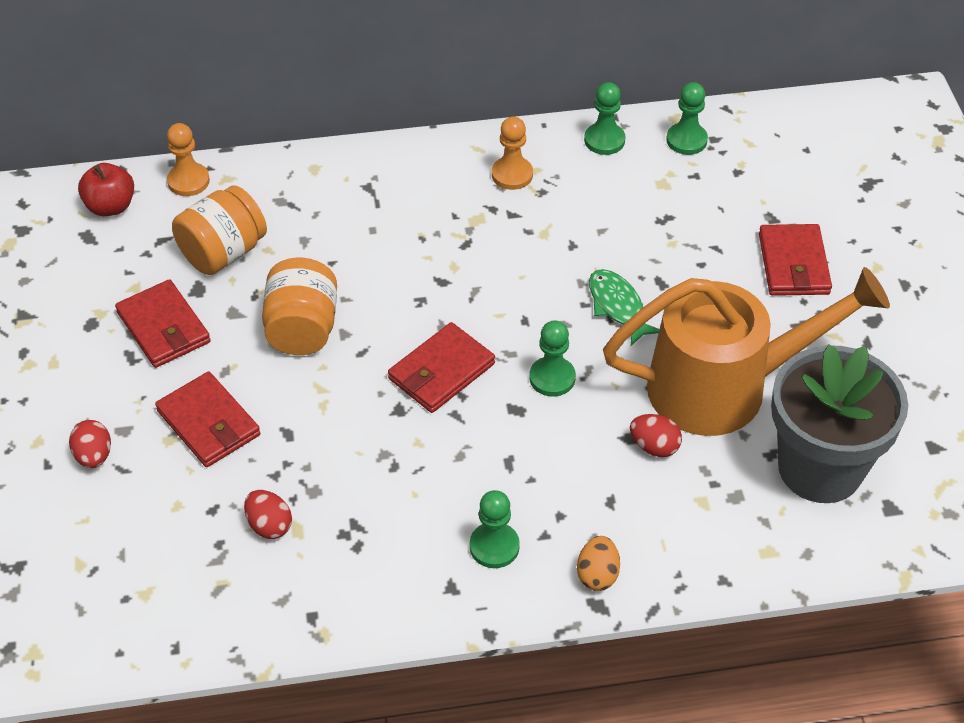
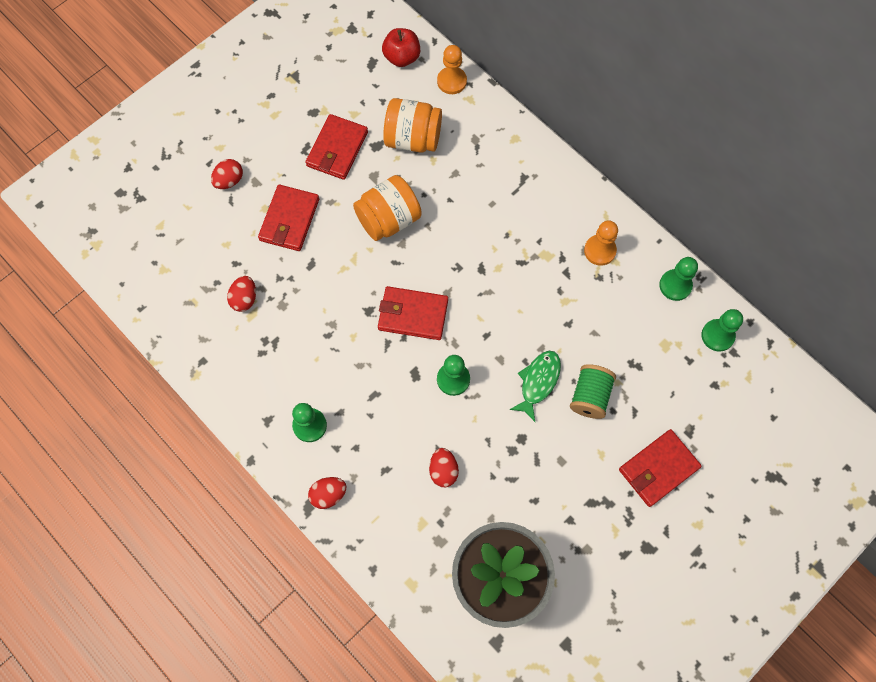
camera: 55 degrees right, 20 degrees up
orange egg [577,536,620,591] -> red egg [308,477,346,509]
orange watering can [603,267,890,436] -> none
none -> green spool [570,364,616,419]

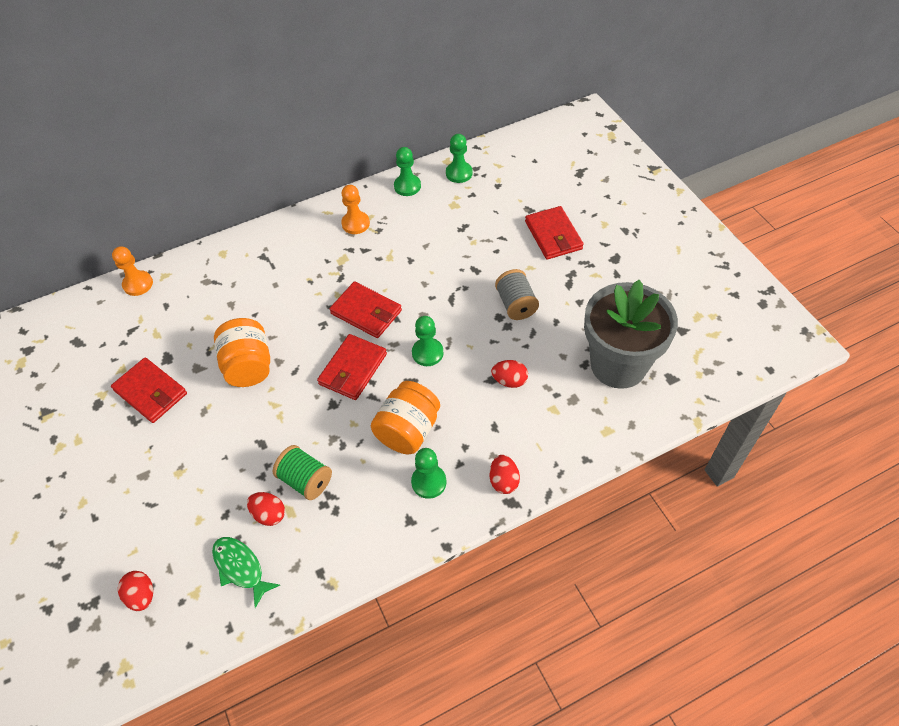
camera: 70 degrees left, 15 degrees down
red egg [211,159,243,189] -> red egg moved to [118,571,153,611]
red wallet [258,185,319,251] -> red wallet moved to [330,281,402,338]
red apple [382,28,420,67] -> none
orange jar [383,98,442,153] -> orange jar moved to [371,381,440,454]
green fish [509,351,561,422] -> green fish moved to [212,537,280,608]
green spool [570,364,616,419] -> green spool moved to [273,445,332,500]
none -> grey spool [495,269,539,320]

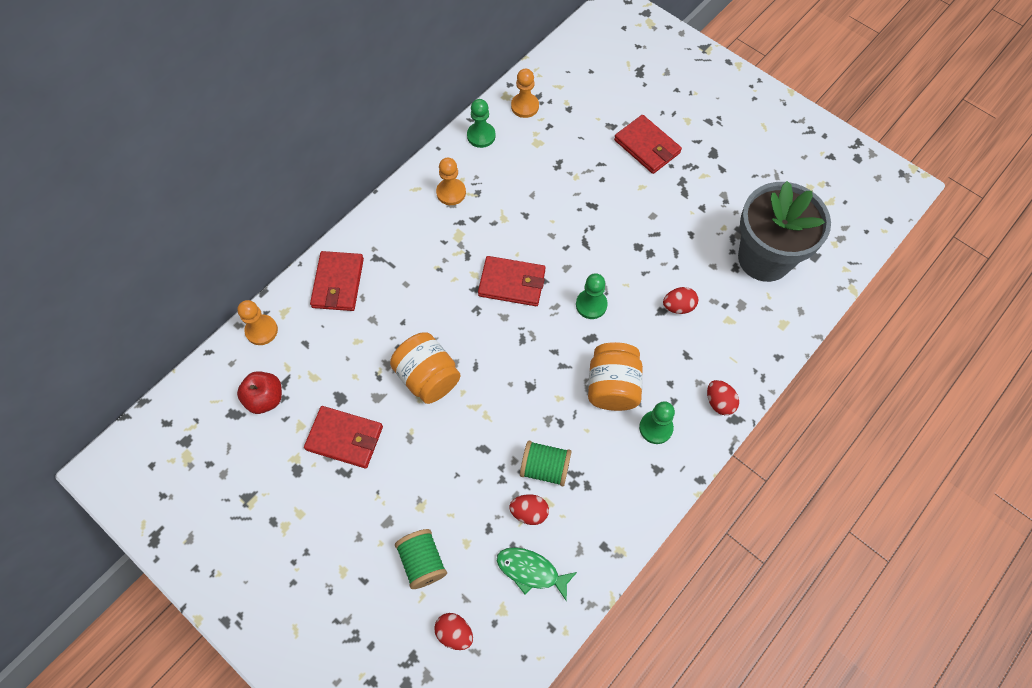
camera: 25 degrees left, 10 degrees up
red wallet [317,334,387,400] -> red wallet moved to [310,251,364,311]
green pawn [446,134,473,183] -> orange pawn [511,69,539,118]
grey spool [495,269,539,320] -> none
none -> red apple [237,371,282,414]
none -> green spool [395,529,447,589]

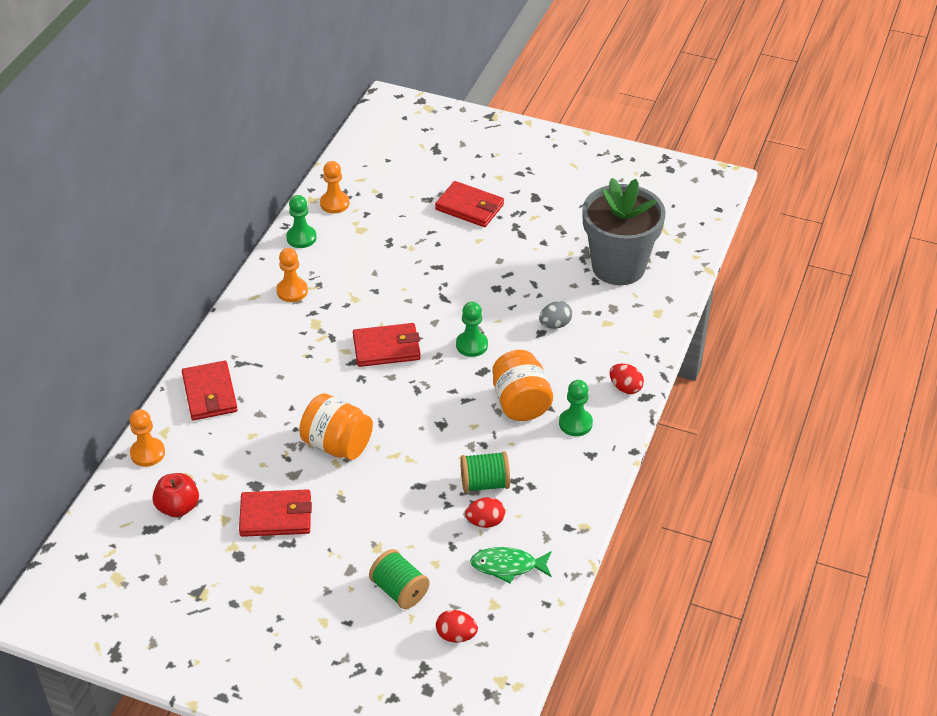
camera: 20 degrees left, 20 degrees down
red egg [663,287,698,314] -> grey egg [539,301,572,329]

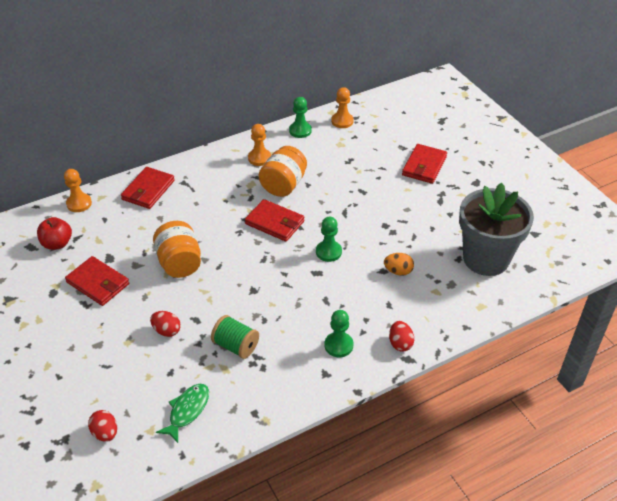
camera: 40 degrees right, 0 degrees up
green spool [369,549,430,609] -> none
red wallet [435,181,504,227] -> red wallet turned 45 degrees clockwise [402,144,447,184]
red egg [465,497,505,528] -> red egg moved to [150,311,181,337]
green fish [470,547,552,584] -> green fish turned 75 degrees clockwise [156,384,209,443]
orange jar [492,350,553,421] -> orange jar moved to [259,146,307,197]
grey egg [539,301,572,329] -> orange egg [384,253,414,276]

